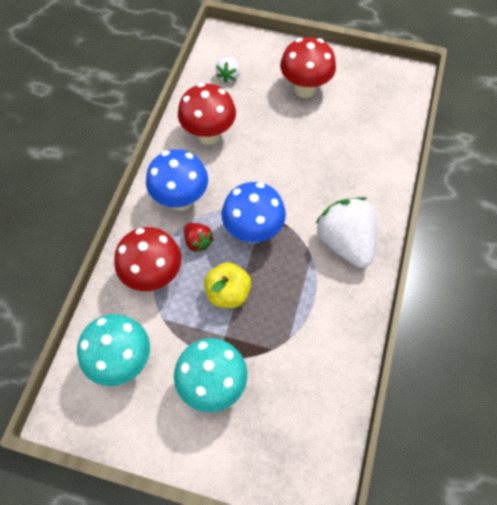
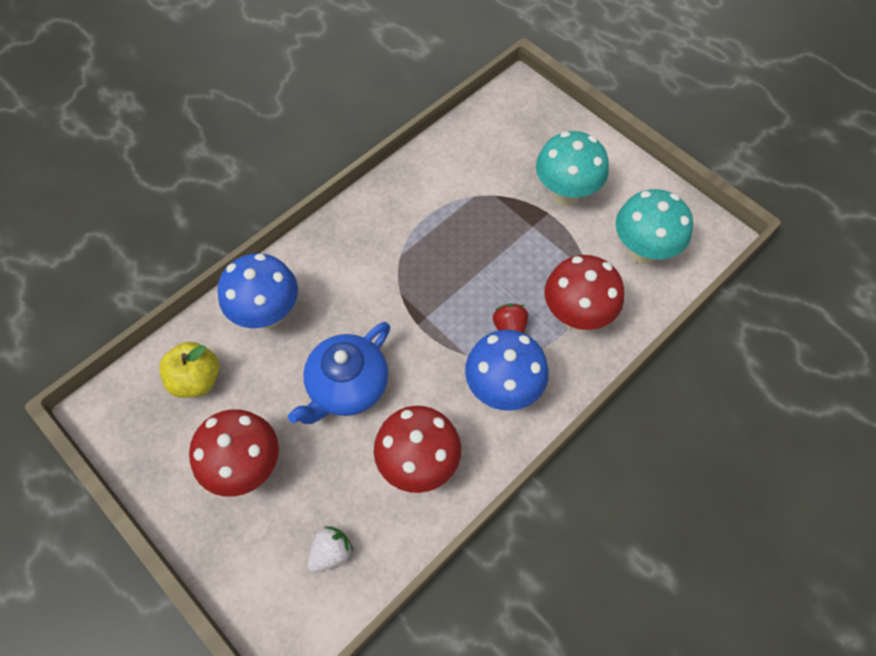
camera: 150 degrees left, 0 degrees up
yellow apple [204,262,251,308] -> yellow apple moved to [159,342,219,398]
blue mushroom [221,182,286,244] -> blue mushroom moved to [218,253,298,329]
white strawberry [315,197,377,268] -> none
none -> blue teapot [288,322,390,424]

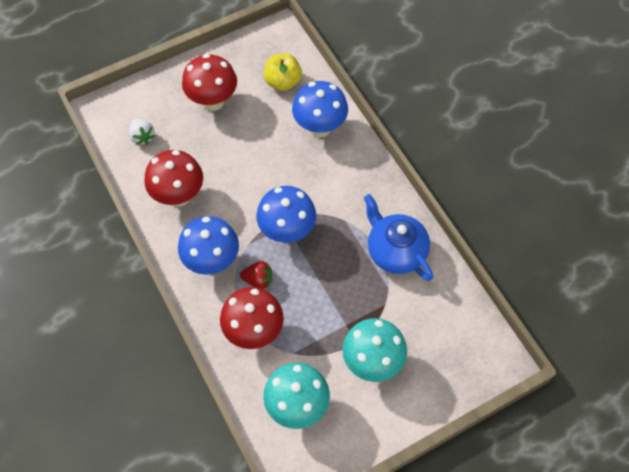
camera: 105 degrees right, 0 degrees up
blue teapot [288,322,390,424] -> blue teapot moved to [364,194,433,281]
none -> blue mushroom [256,186,316,243]

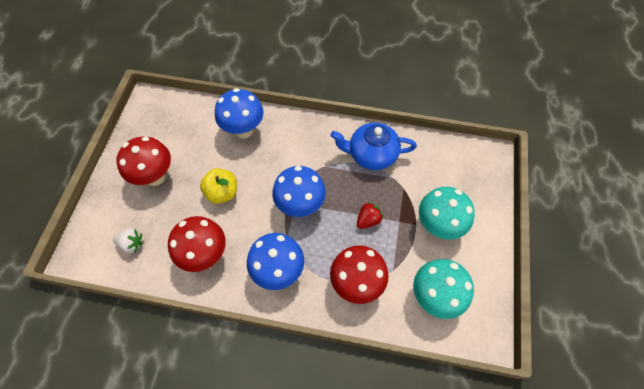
camera: 50 degrees left, 0 degrees up
red strawberry [240,261,272,289] -> red strawberry moved to [357,202,383,229]
yellow apple [264,53,302,91] -> yellow apple moved to [200,168,237,204]

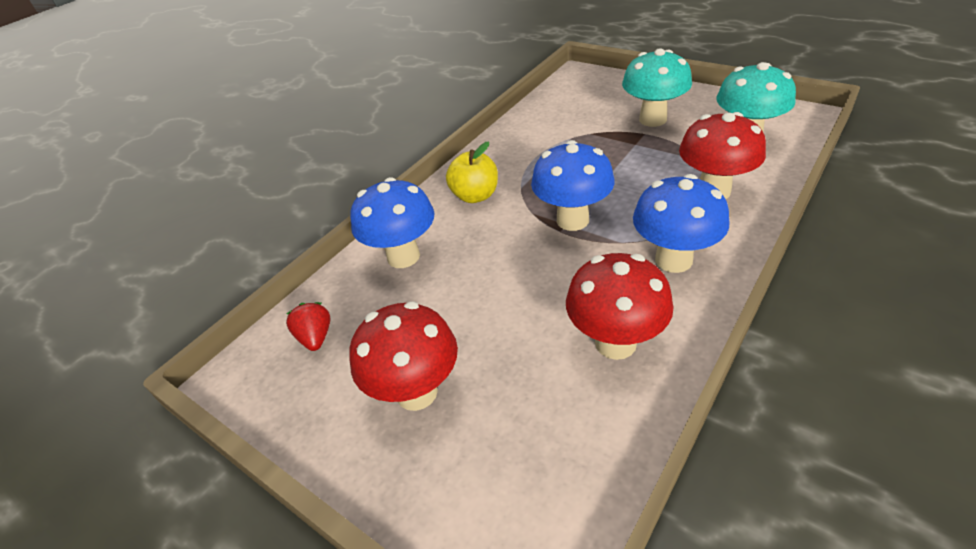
camera: 60 degrees left, 20 degrees down
white strawberry [113,228,142,253] -> none
yellow apple [200,168,237,204] -> yellow apple moved to [446,142,498,203]
blue teapot [331,122,417,170] -> none
red strawberry [357,202,383,229] -> red strawberry moved to [286,302,330,351]

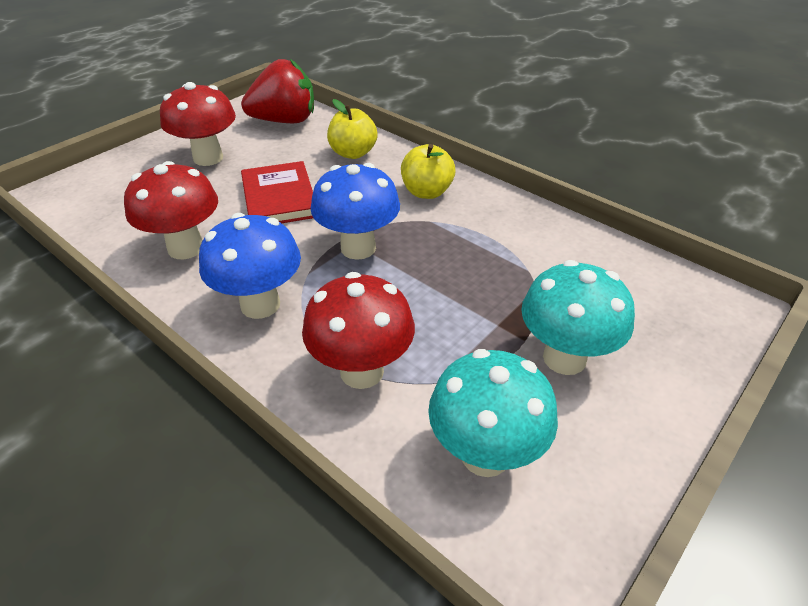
camera: 90 degrees right, 0 degrees up
red strawberry [286,302,330,351] -> red strawberry [241,59,314,123], size x2.04
blue mushroom [350,177,434,268] -> yellow apple [327,99,378,159]
none -> red book [241,161,313,223]

